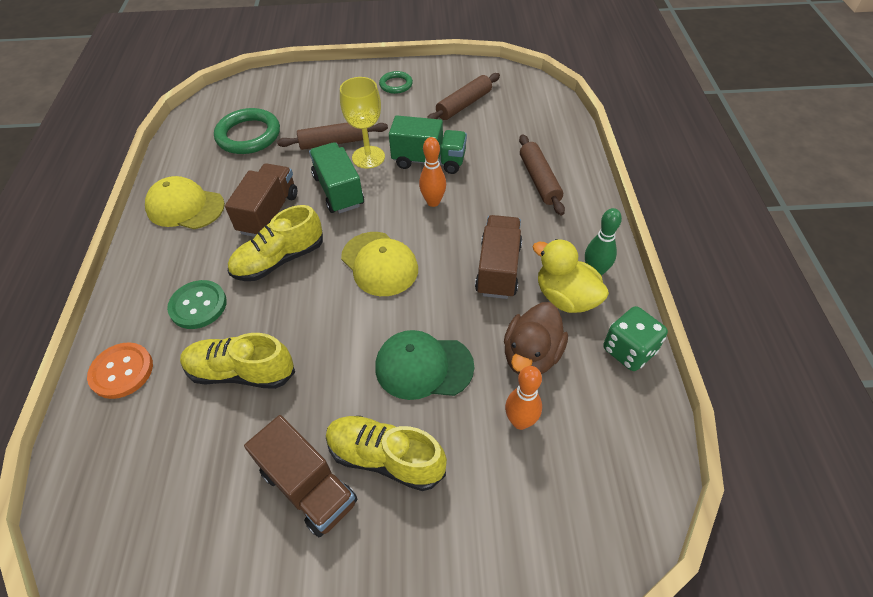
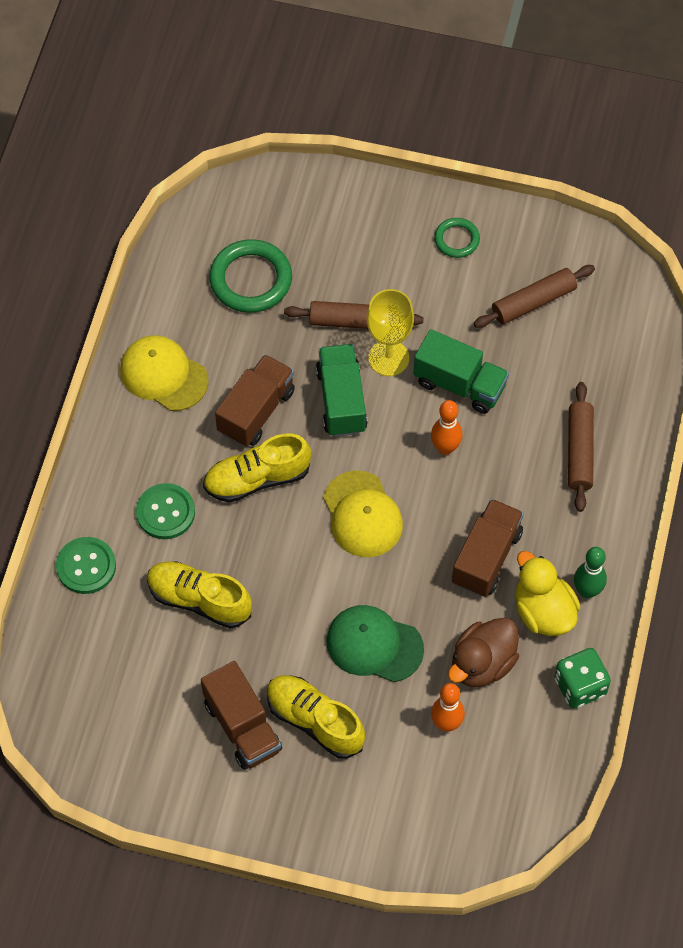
camera: 15 degrees right, 10 degrees up
orange button [87,342,153,399] -> green button [56,537,116,594]

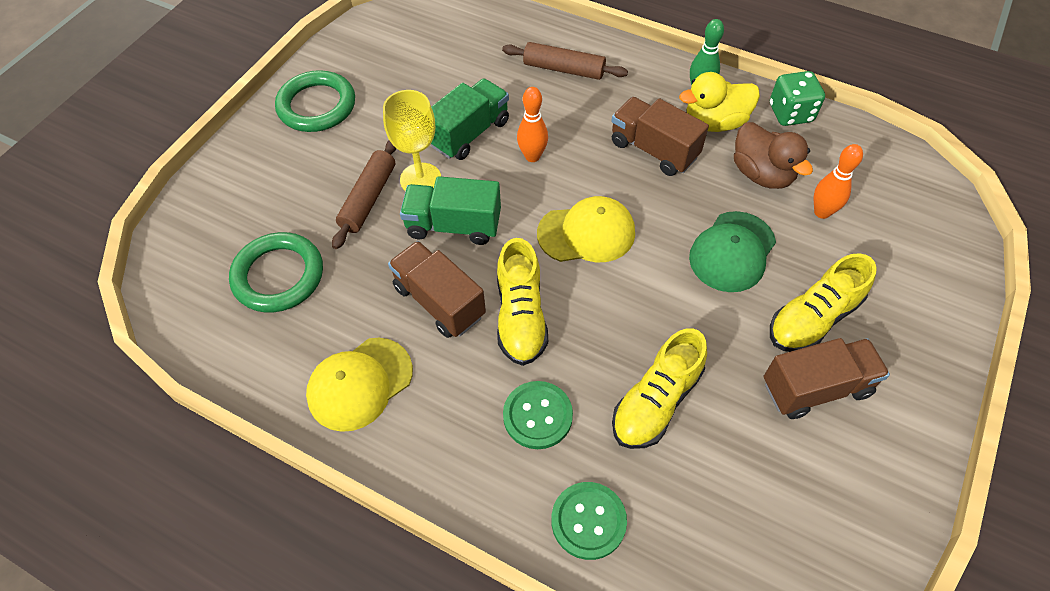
camera: 75 degrees left, 5 degrees down
green ring [434,218,480,258] -> green ring [275,70,355,132], size x1.80
brown rolling pin [474,265,595,328] -> none

